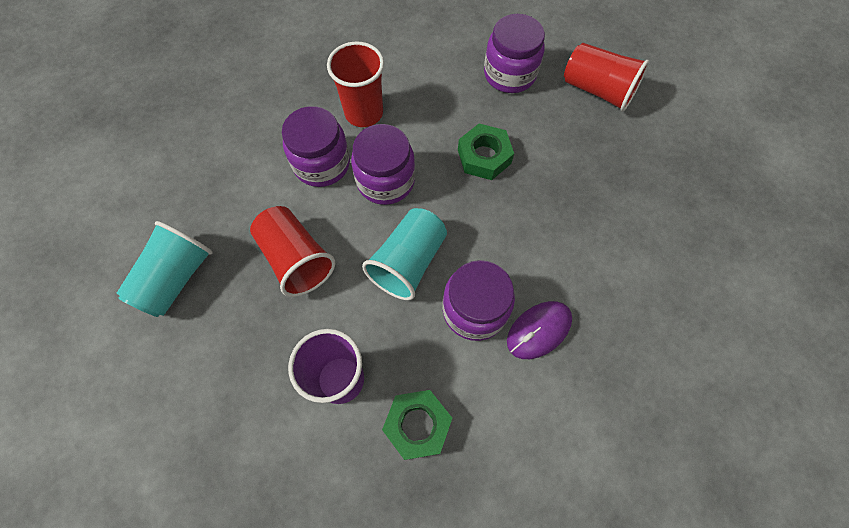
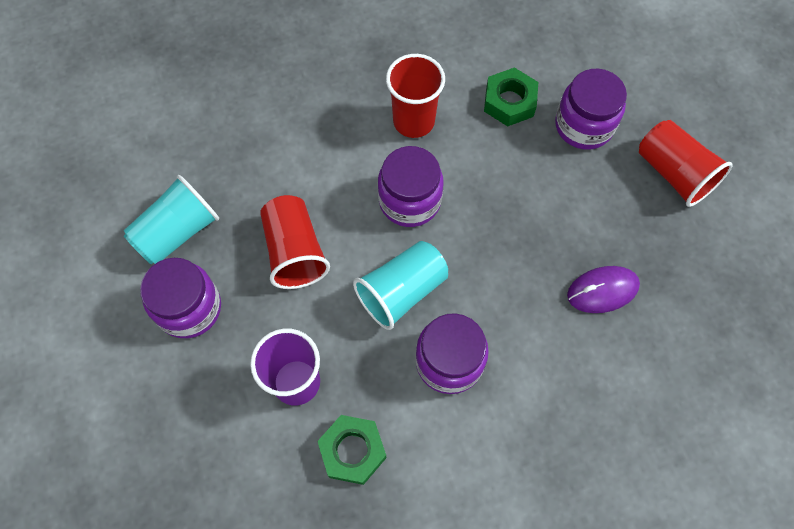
camera: 20 degrees right, 0 degrees up
purple jar [282,106,350,187] -> purple jar moved to [140,258,221,338]
green nut [458,123,514,180] -> green nut moved to [484,67,538,126]
purple mouse [507,301,572,359] -> purple mouse moved to [567,266,640,313]

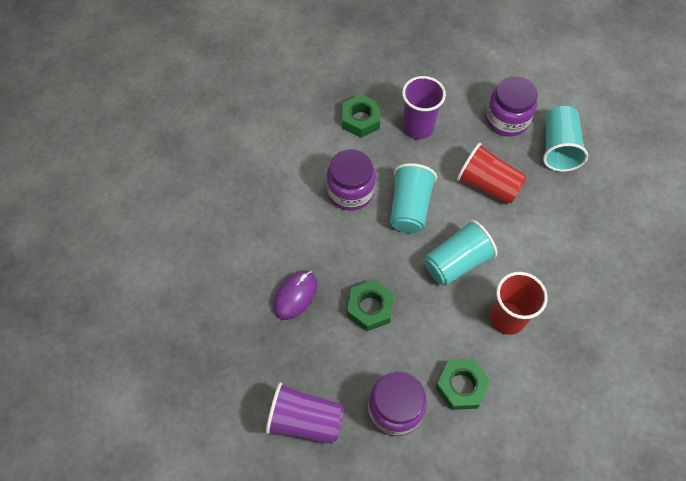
camera: 140 degrees right, 5 degrees down
purple jar [378,146,444,227] -> turquoise cup [424,219,498,286]
red cup [639,120,733,207] -> purple cup [266,382,344,444]
none -> green nut [347,280,394,331]

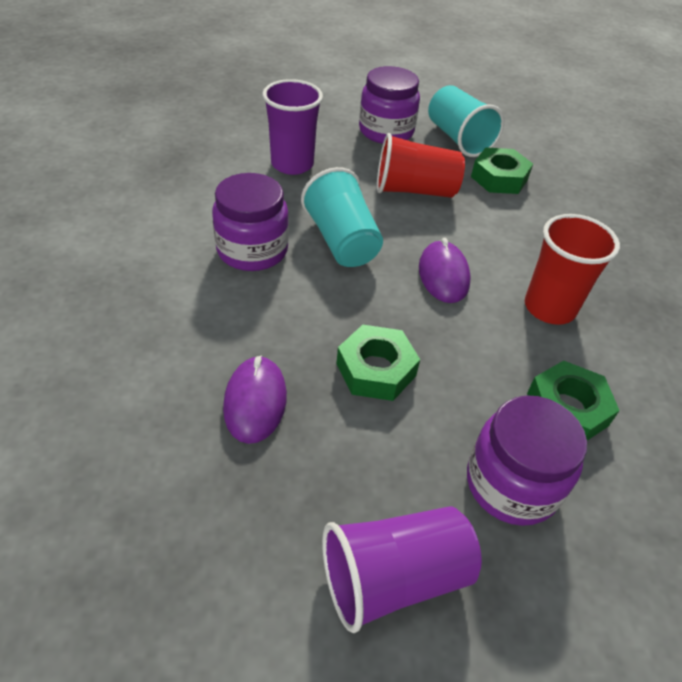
camera: 35 degrees left, 15 degrees down
green nut [342,94,380,138] -> green nut moved to [471,147,533,194]
turquoise cup [424,219,498,286] -> purple mouse [419,238,471,303]

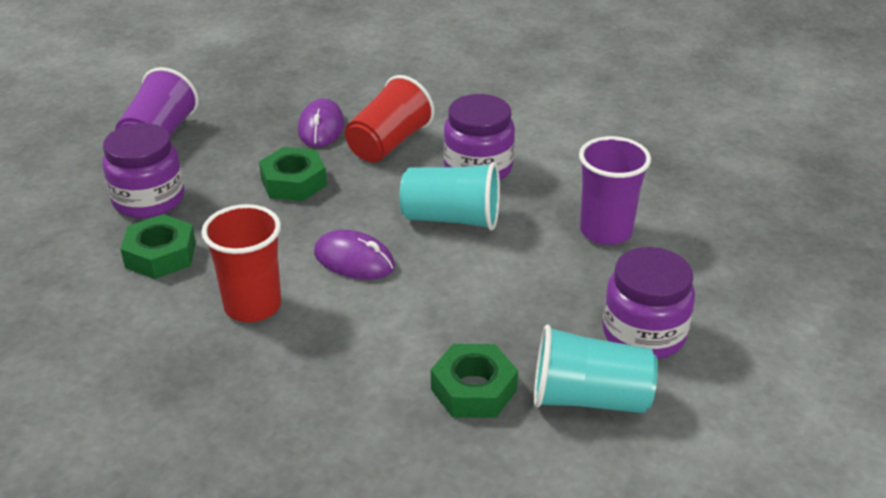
camera: 125 degrees right, 10 degrees down
purple mouse [223,356,287,444] -> purple mouse turned 60 degrees clockwise [298,98,345,147]
red cup [377,133,465,198] -> red cup moved to [345,75,435,163]

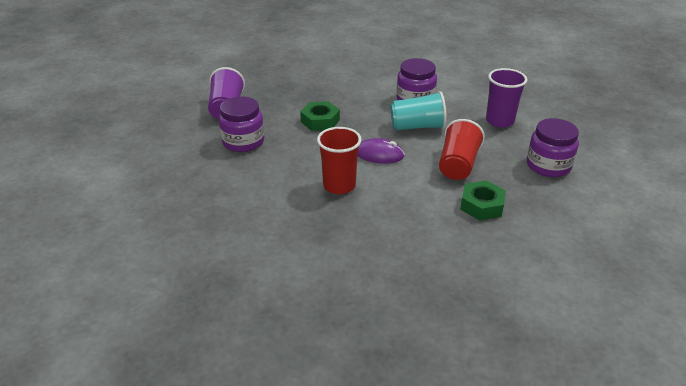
camera: 15 degrees left, 0 degrees up
green nut [121,214,196,279] -> none
purple mouse [298,98,345,147] -> none
red cup [345,75,435,163] -> red cup moved to [439,119,485,180]
turquoise cup [534,325,658,413] -> none

